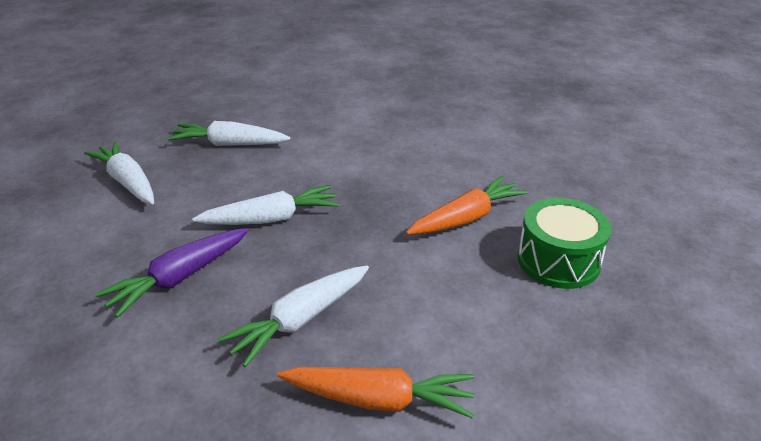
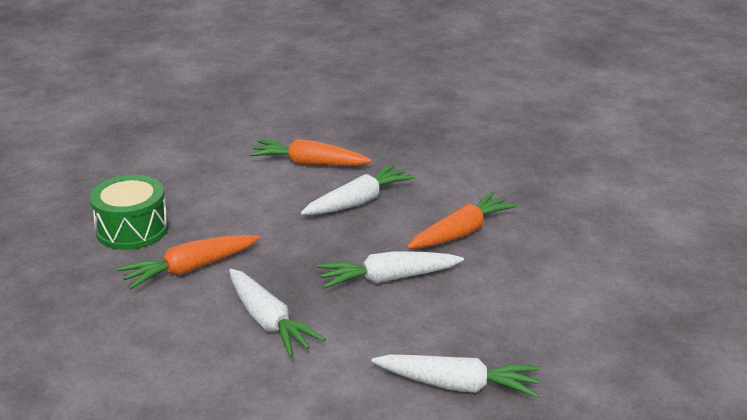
camera: 175 degrees left, 5 degrees down
white carrot [84,141,154,204] -> white carrot moved to [229,269,326,357]
purple carrot [95,228,248,318] -> orange carrot [407,191,518,249]

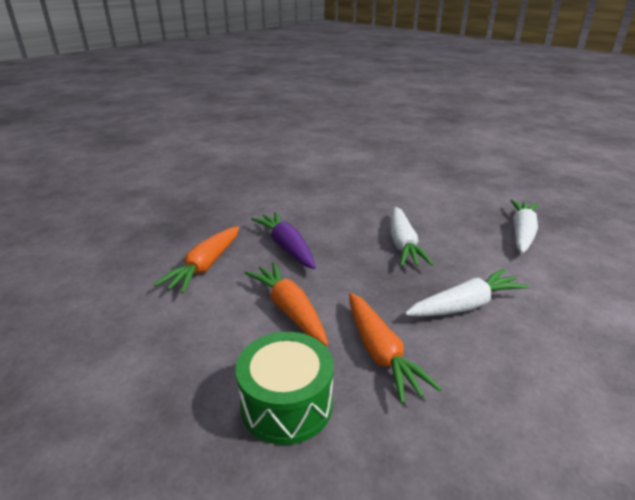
camera: 80 degrees left, 0 degrees up
white carrot [301,164,415,215] -> purple carrot [251,212,316,269]
orange carrot [407,191,518,249] -> orange carrot moved to [245,262,328,346]

